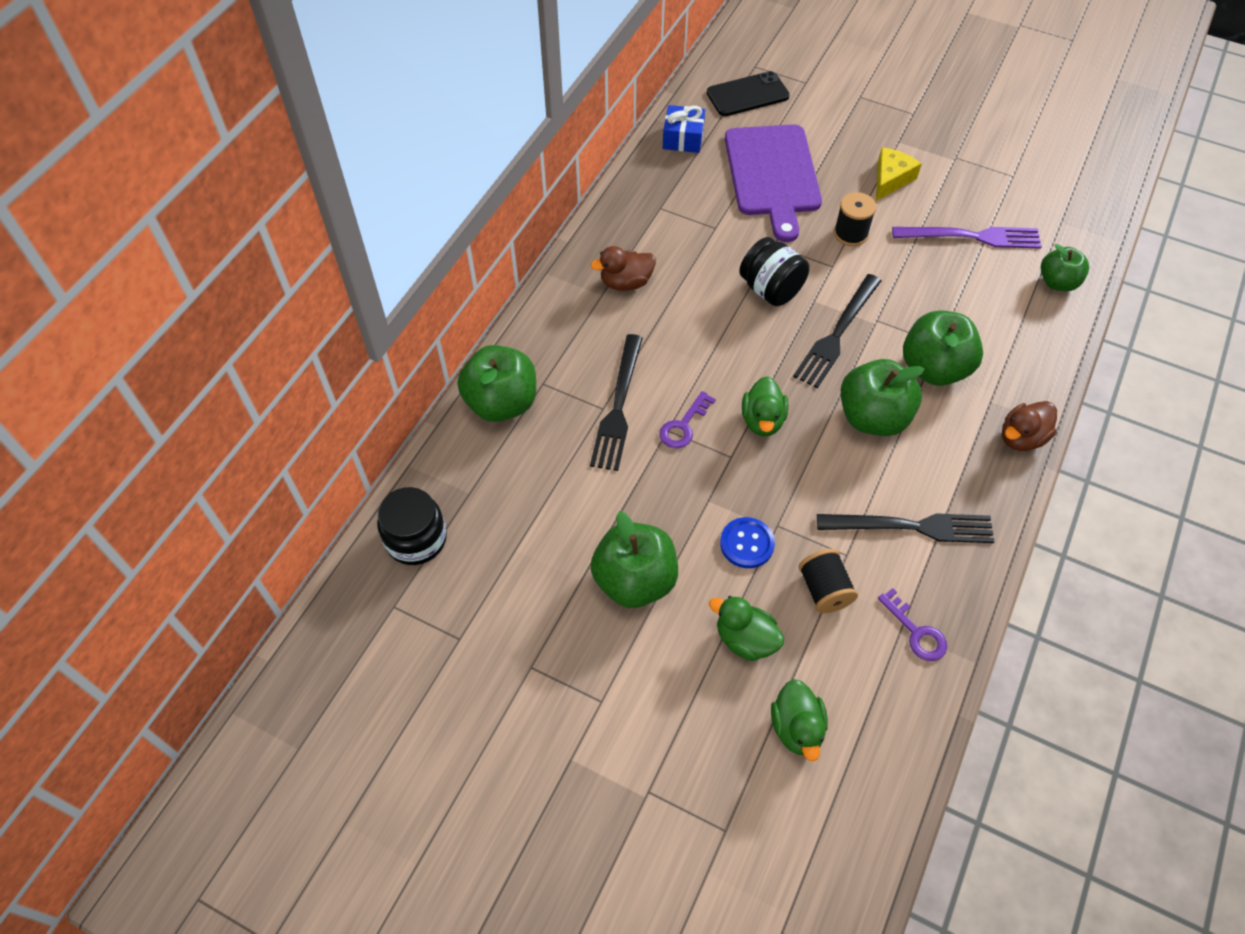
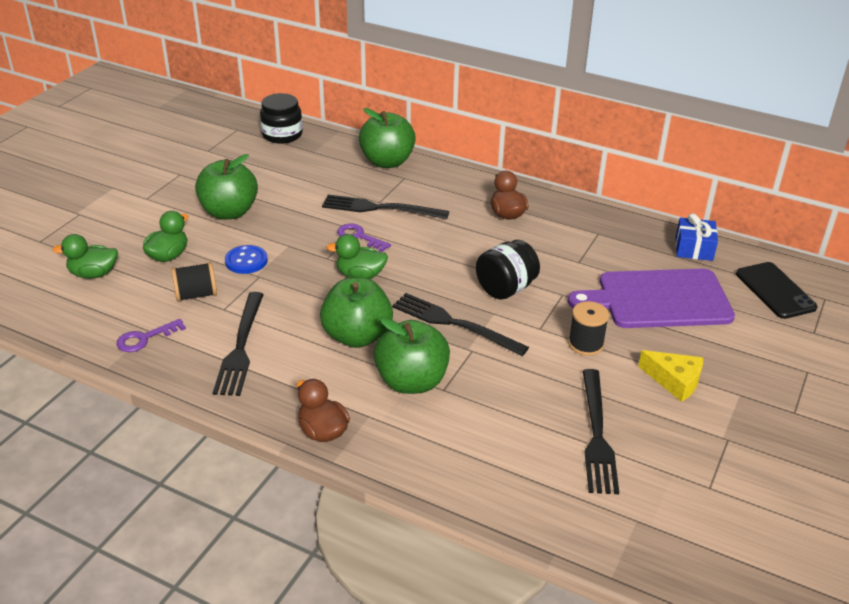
camera: 90 degrees right, 20 degrees down
purple fork [892,227,1042,249] -> black fork [583,369,619,494]
green apple [1041,244,1089,291] -> none

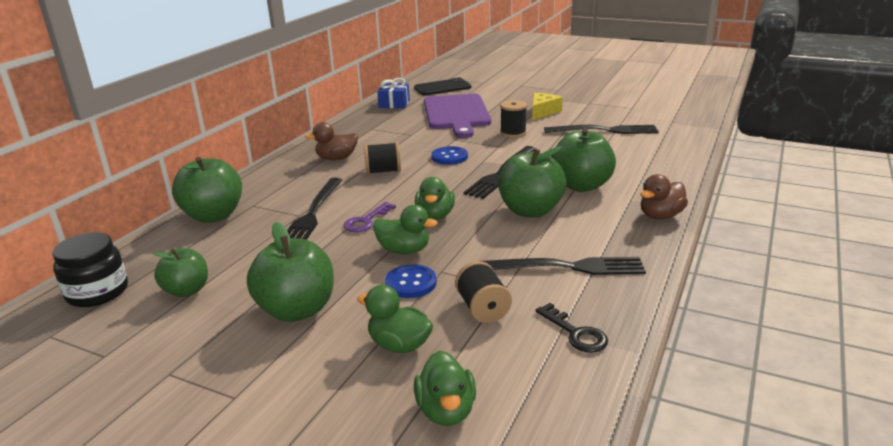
camera: 90 degrees left, 10 degrees down
purple key [116,319,186,352] -> black key [536,303,608,353]
black jar [476,240,540,300] -> blue button [431,146,468,165]
none -> green apple [153,248,208,297]
none -> black spool [364,142,401,174]
none -> green duck [373,205,438,254]

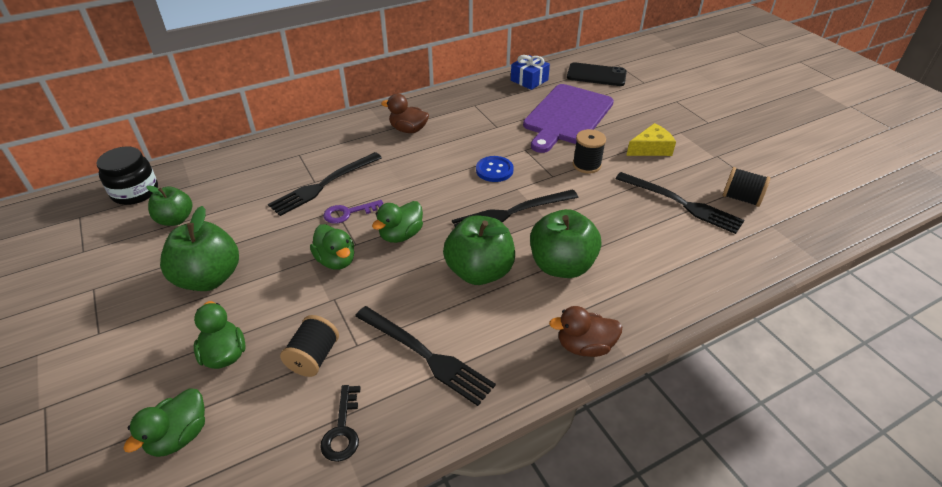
camera: 35 degrees right, 15 degrees up
green apple [172,157,242,223] -> none
black spool [364,142,401,174] -> black spool moved to [722,167,770,207]
blue button [385,264,437,298] -> none

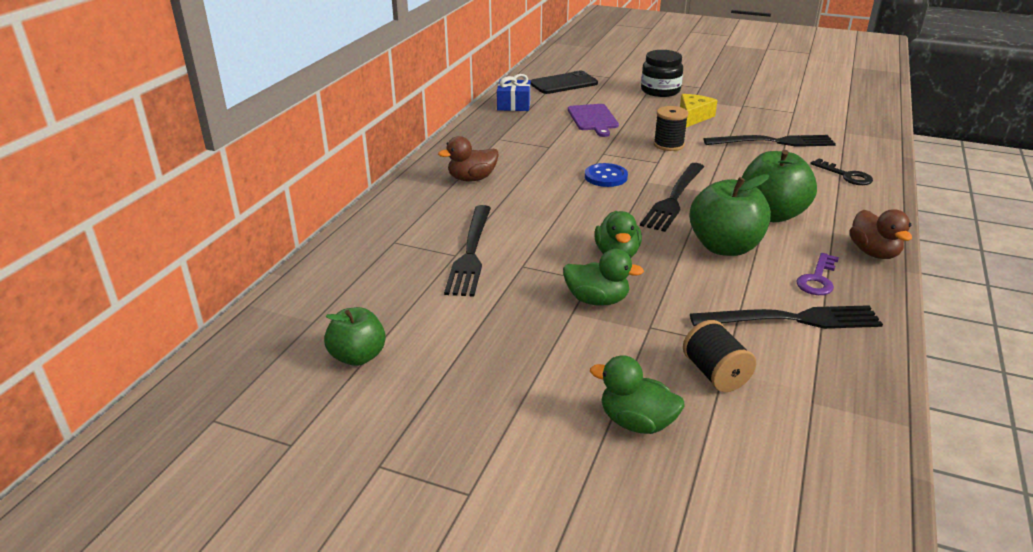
camera: 40 degrees left, 10 degrees down
black jar [96,147,158,205] -> black jar moved to [641,50,683,97]
green duck [123,388,205,457] -> none
green apple [160,206,239,291] -> none
black key [320,385,360,462] -> black key moved to [810,158,873,185]
purple key [323,200,383,224] -> purple key moved to [796,253,839,295]
purple cutting board [523,84,614,153] -> purple cutting board [568,104,619,137], size x0.57
brown duck [549,306,622,357] -> brown duck turned 60 degrees counterclockwise [850,209,912,259]
black spool [722,167,770,207] -> none

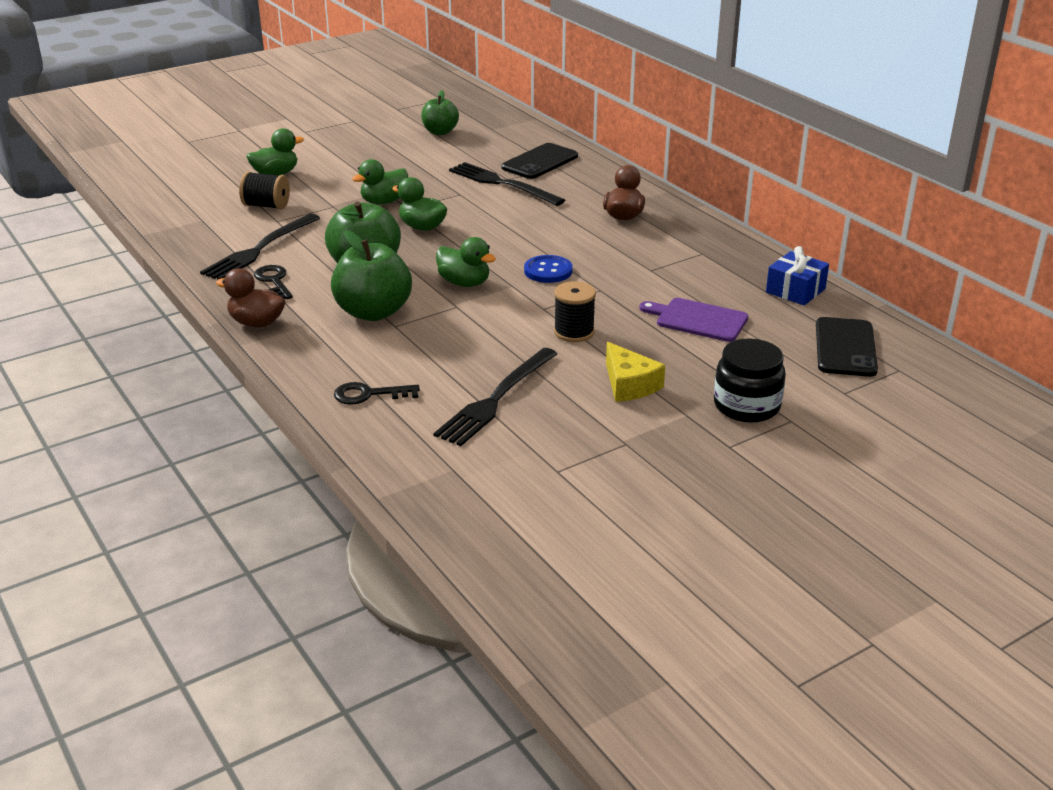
camera: 125 degrees right, 0 degrees up
black fork [640,163,704,232] -> green duck [436,237,496,287]
purple key [796,253,839,295] -> black key [254,265,293,299]
none -> black phone [501,143,578,179]

